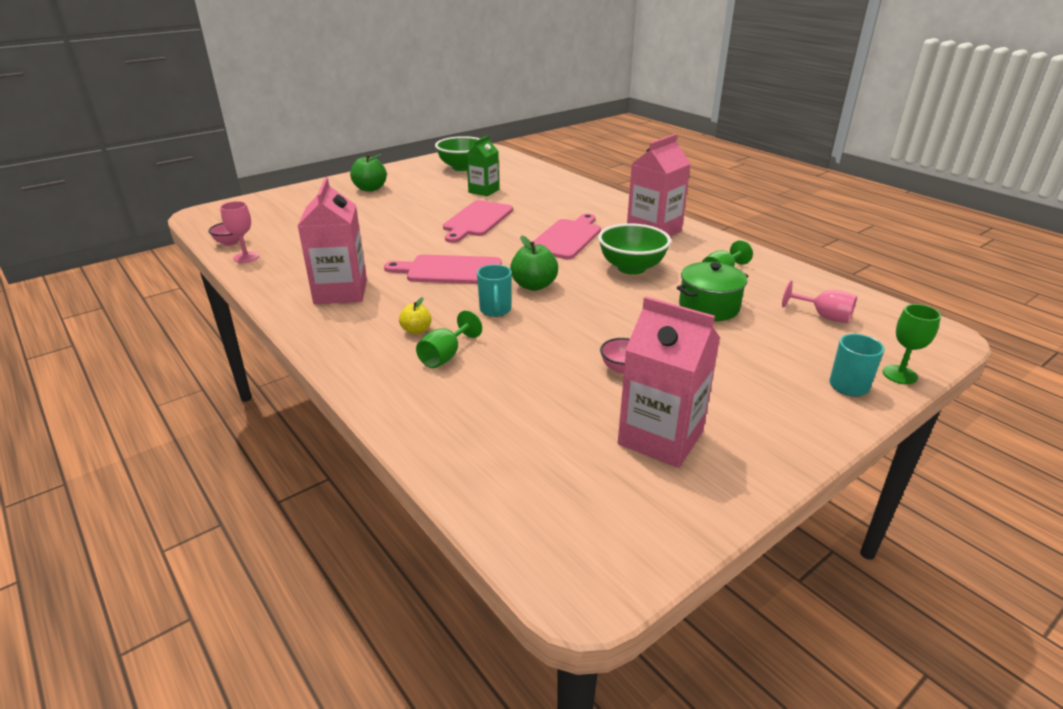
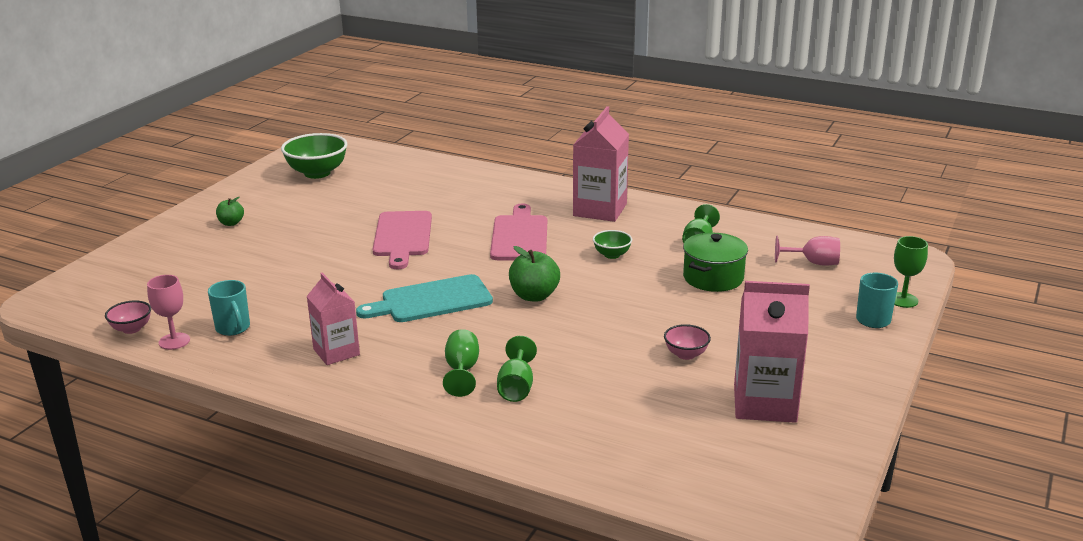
camera: 25 degrees left, 5 degrees down
pink carton [298,177,367,304] -> pink carton [306,273,360,365], size x0.65
green apple [350,154,387,192] -> green apple [216,197,244,226], size x0.60
pink cutting board [384,255,502,284] -> turquoise cutting board [356,274,493,322]
yellow apple [399,297,431,334] -> green goblet [443,329,479,397]
green carton [466,136,499,197] -> none
turquoise mug [477,264,512,317] -> turquoise mug moved to [208,280,250,336]
green bowl [598,223,671,275] -> green bowl [593,230,632,259], size x0.52

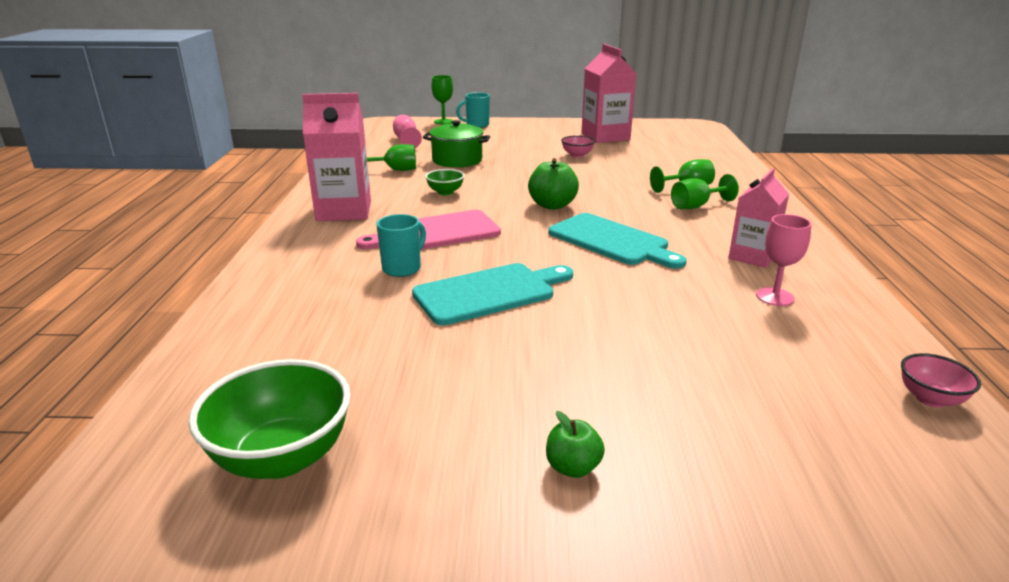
camera: 115 degrees left, 0 degrees up
pink goblet [147,275,190,350] -> pink goblet moved to [756,214,811,306]
turquoise mug [208,280,250,336] -> turquoise mug moved to [376,214,426,277]
pink cutting board [373,211,432,269] -> turquoise cutting board [412,263,573,325]

